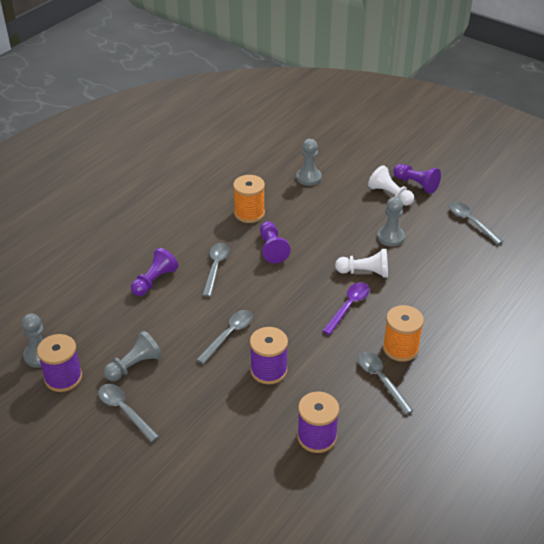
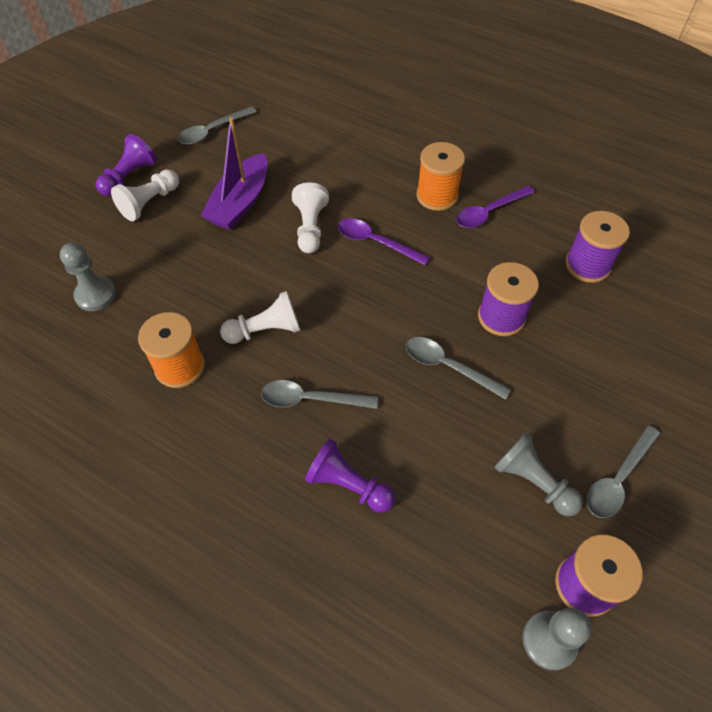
camera: 95 degrees left, 15 degrees up
purple pawn [260,221,291,263] -> white pawn [220,291,300,344]
grey spoon [358,352,414,415] -> purple spoon [456,186,535,228]
grey pawn [377,197,405,246] -> purple boat [201,117,268,230]

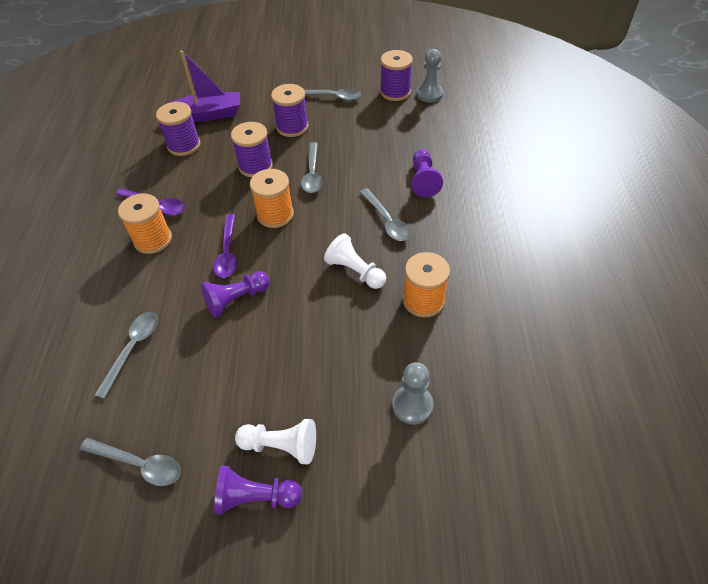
camera: 120 degrees left, 5 degrees down
purple boat [201,117,268,230] -> purple boat moved to [170,51,240,122]
white pawn [292,183,329,253] -> purple pawn [201,271,270,318]
grey pawn [494,432,583,516] -> none
none -> grey spoon [95,312,158,399]
none -> orange spool [250,169,294,228]
none -> purple spool [271,84,309,137]

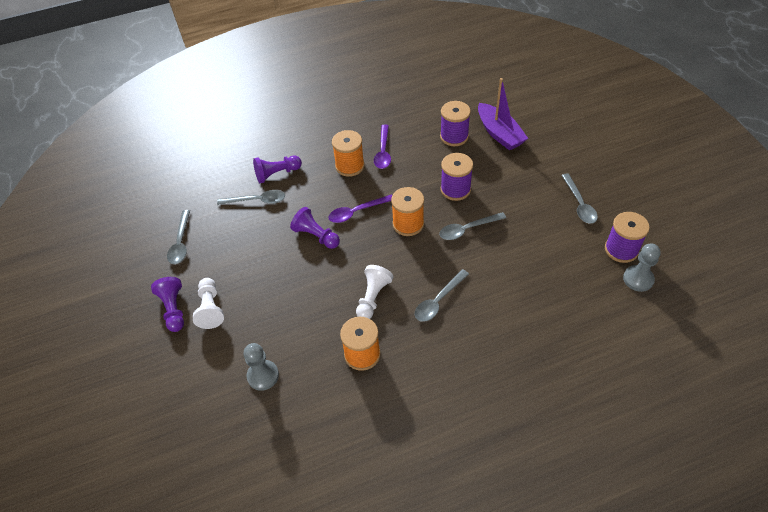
camera: 70 degrees right, 0 degrees up
purple spool [271,84,309,137] -> none
purple pawn [411,149,443,197] -> purple pawn moved to [253,155,302,183]

